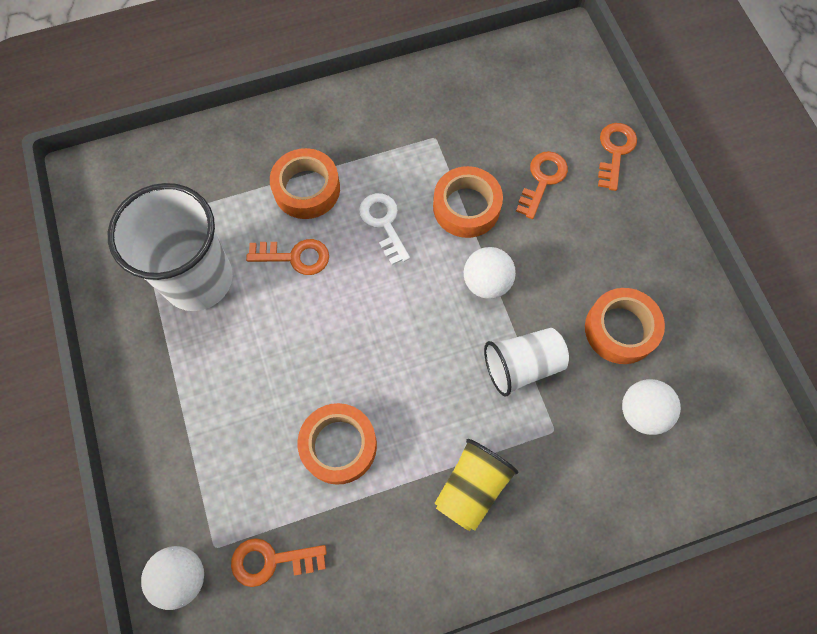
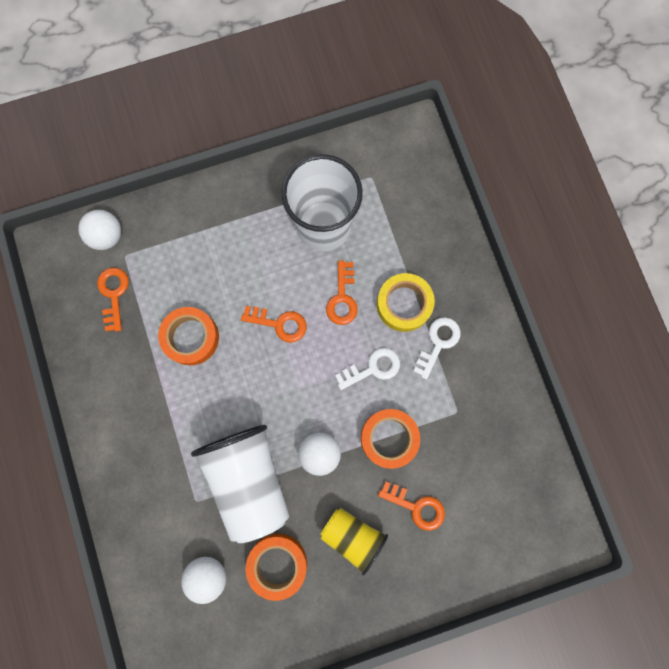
camera: 90 degrees right, 10 degrees up
orange tape [270,148,340,219] -> yellow tape [377,273,435,332]
yellow cup [435,439,518,531] -> yellow cup moved to [320,508,388,575]
white cup [484,328,569,397] -> white cup [191,425,289,543], size x1.71
orange key [598,123,637,191] -> orange key moved to [241,306,307,343]
none -> white key [413,317,461,380]

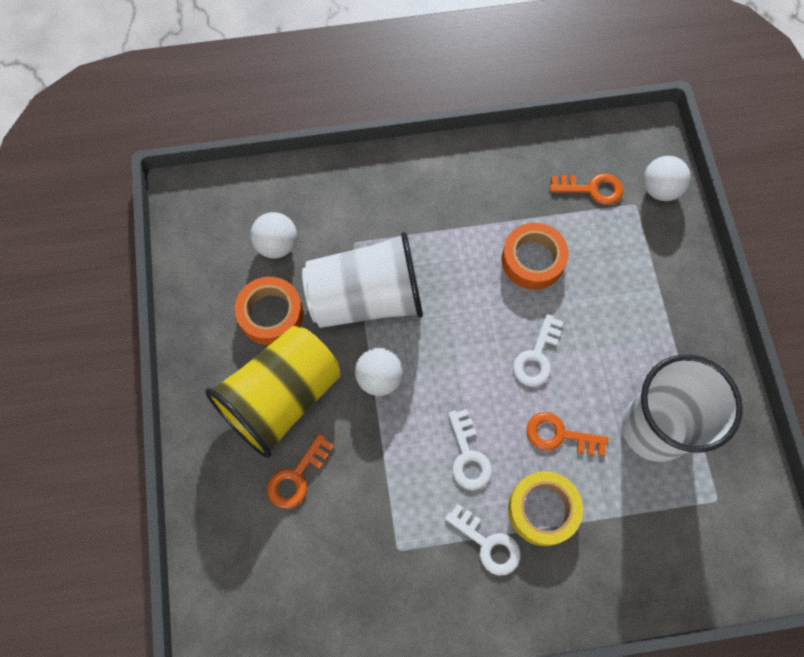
camera: 100 degrees right, 10 degrees down
orange key [241,306,307,343] -> white key [513,314,563,387]
yellow cup [320,508,388,575] -> yellow cup [205,326,340,458], size x1.71
orange tape [361,409,420,469] -> none

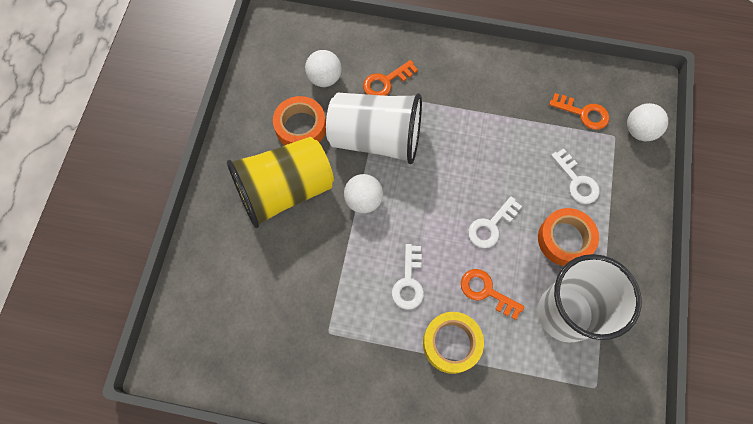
camera: 20 degrees right, 0 degrees up
orange key [267,434,334,509] -> orange key moved to [363,60,418,96]
white key [445,504,521,576] -> white key moved to [551,148,600,204]
orange tape [502,223,569,290] -> orange tape moved to [538,208,599,266]

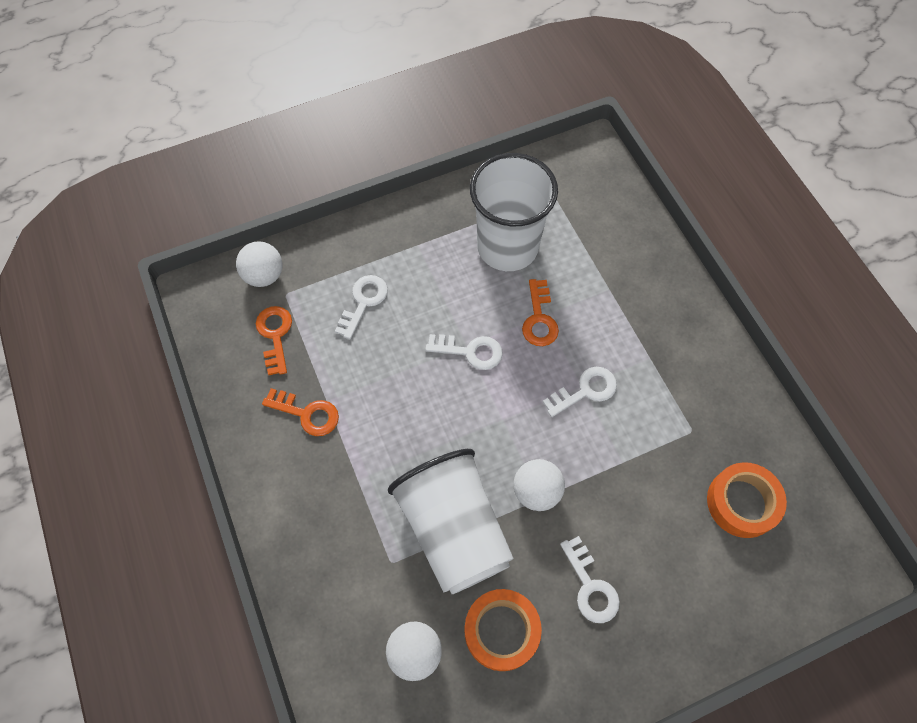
camera: 125 degrees left, 5 degrees down
yellow cup [227,137,334,228] -> white key [560,536,620,623]
orange key [363,60,418,96] -> orange key moved to [262,388,339,436]
yellow tape [423,312,484,374] -> none
orange tape [538,208,599,266] -> orange tape moved to [707,462,787,538]

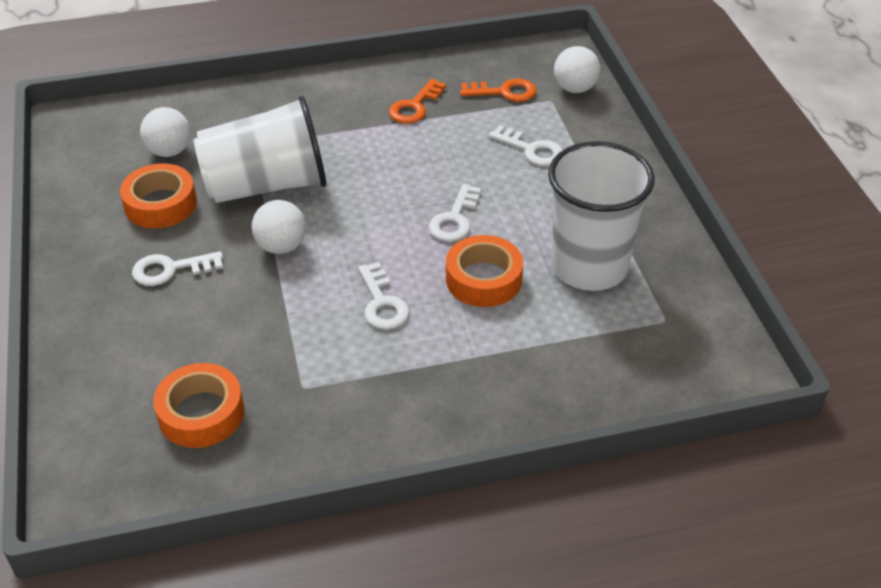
camera: 100 degrees right, 20 degrees down
orange key [522,279,559,346] -> orange tape [446,235,523,307]

